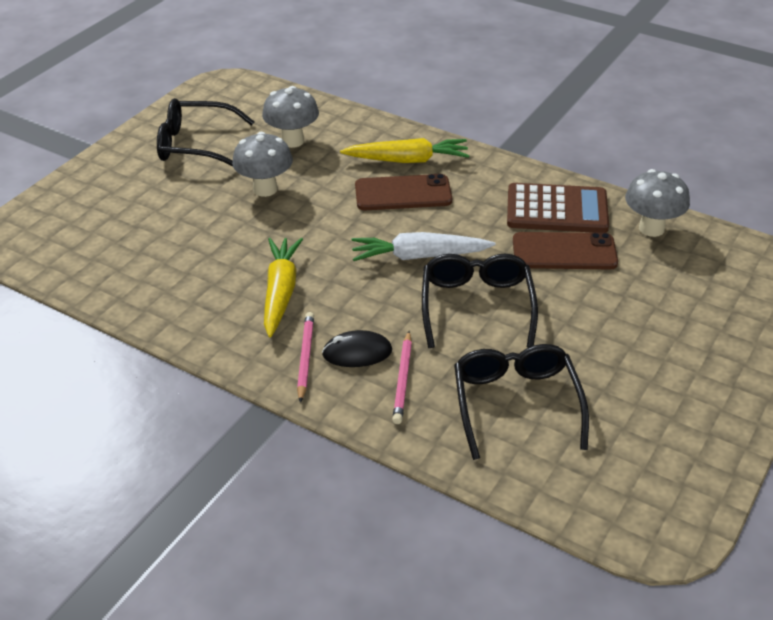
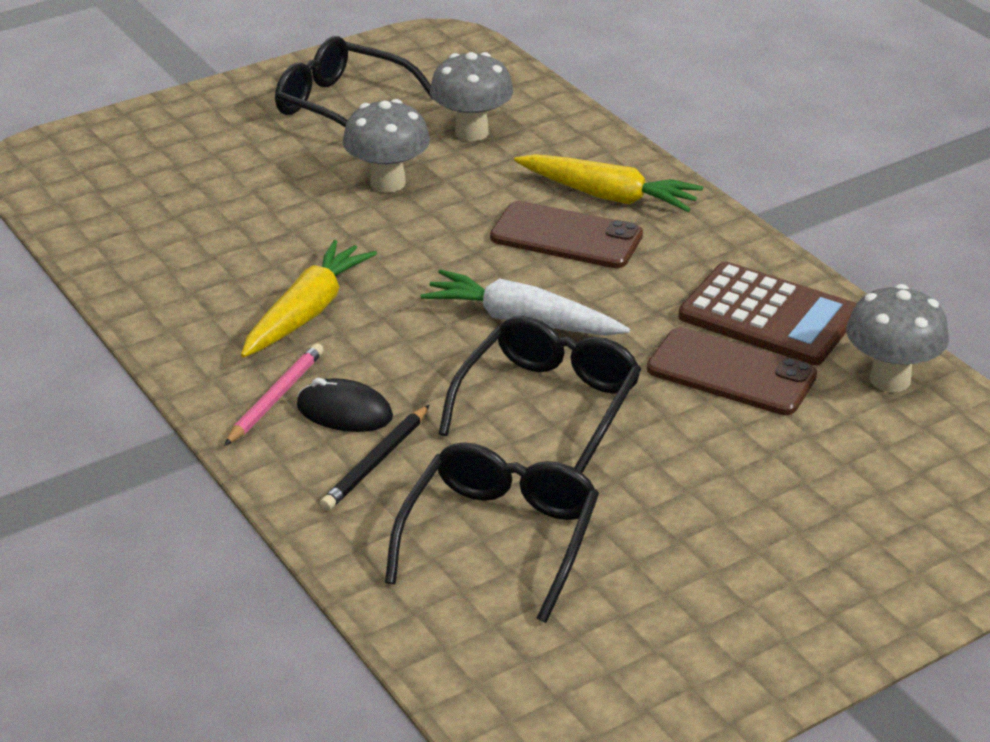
camera: 25 degrees right, 5 degrees down
pink pencil [392,331,412,424] -> black pencil [320,405,429,511]

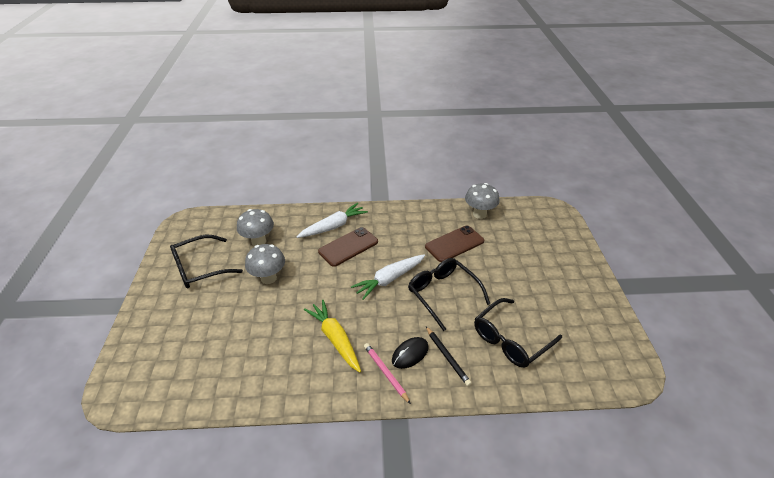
camera: 60 degrees left, 5 degrees up
black glasses [385,442,599,623] -> black glasses turned 90 degrees counterclockwise [474,298,562,368]
yellow carrot [514,154,703,212] -> white carrot [296,203,368,238]
brown calculator [678,262,856,365] -> none

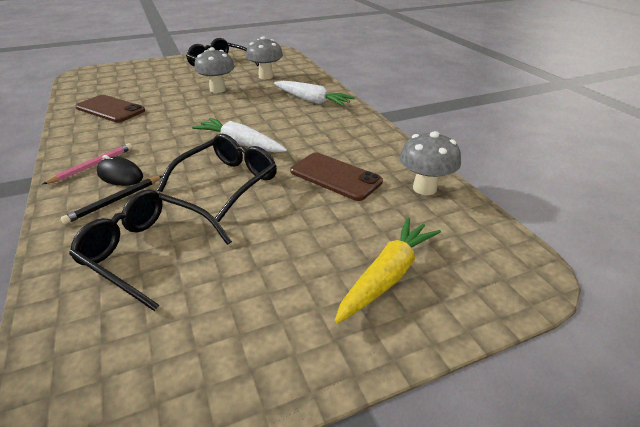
camera: 70 degrees right, 5 degrees down
yellow carrot [304,300,361,373] -> yellow carrot moved to [335,217,441,323]
brown phone [318,227,378,267] -> brown phone moved to [76,95,145,122]

